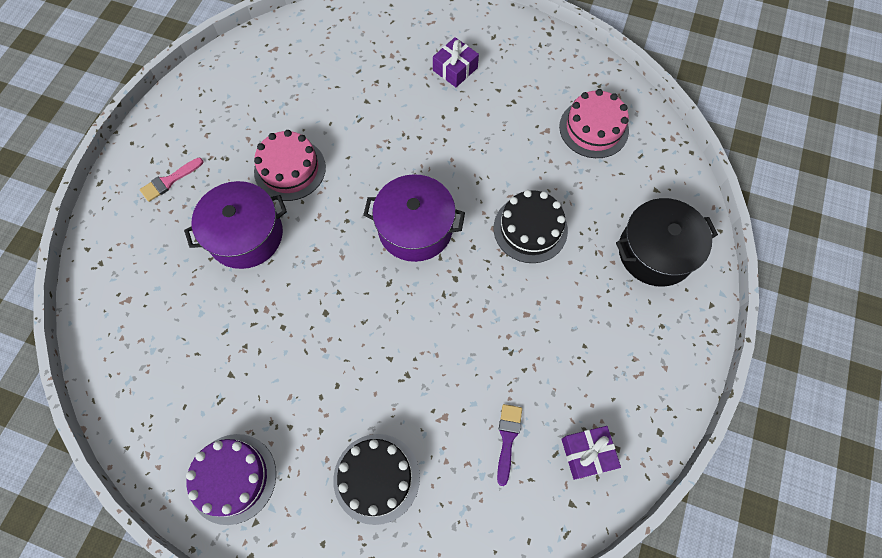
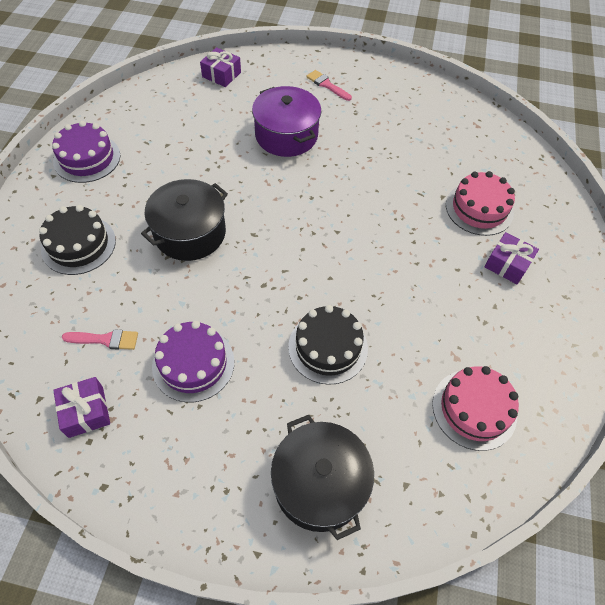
camera: 80 degrees right, 10 degrees down
pink cake [254,130,326,201] -> pink cake moved to [446,171,515,236]
purple pot [363,174,465,262] -> none
purple brush [497,404,522,486] -> pink brush [62,329,138,350]
none -> black pot [141,179,228,261]
none -> purple cake [152,321,235,402]
none -> purple gift [200,47,241,87]

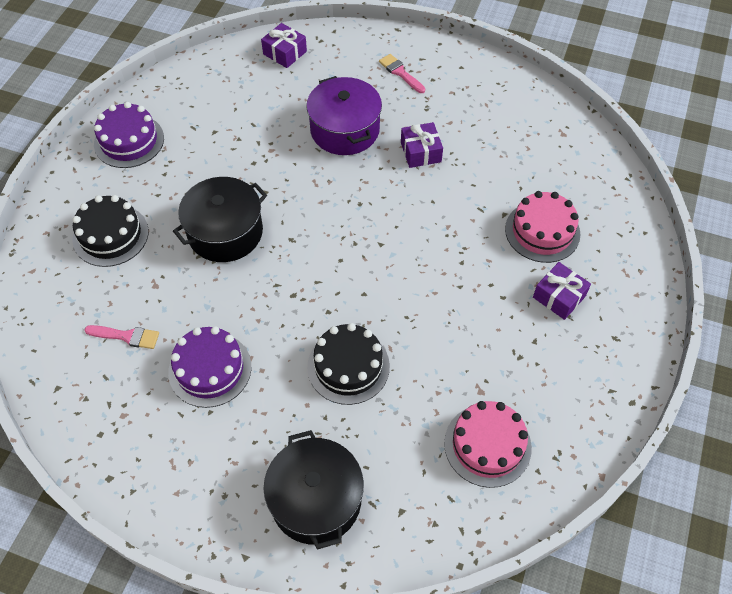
camera: 10 degrees right, 0 degrees up
purple gift [53,377,110,438] -> purple gift moved to [401,122,443,168]

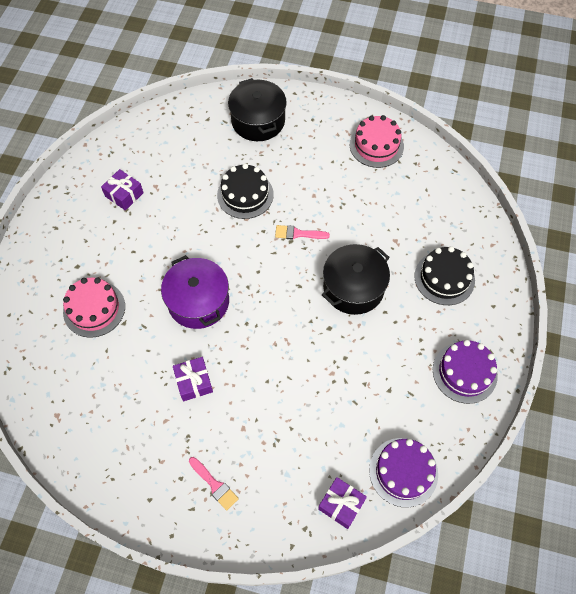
camera: 175 degrees right, 5 degrees up
pink brush [84,325,159,349] -> pink brush moved to [275,225,330,240]
purple cake [168,326,251,408] -> purple cake moved to [369,438,438,507]
purple pot [306,76,382,155] -> purple pot moved to [161,255,229,329]
pink cake [444,401,532,488] -> pink cake moved to [350,115,404,168]
purple gift [533,262,591,320] -> purple gift moved to [101,169,144,211]

